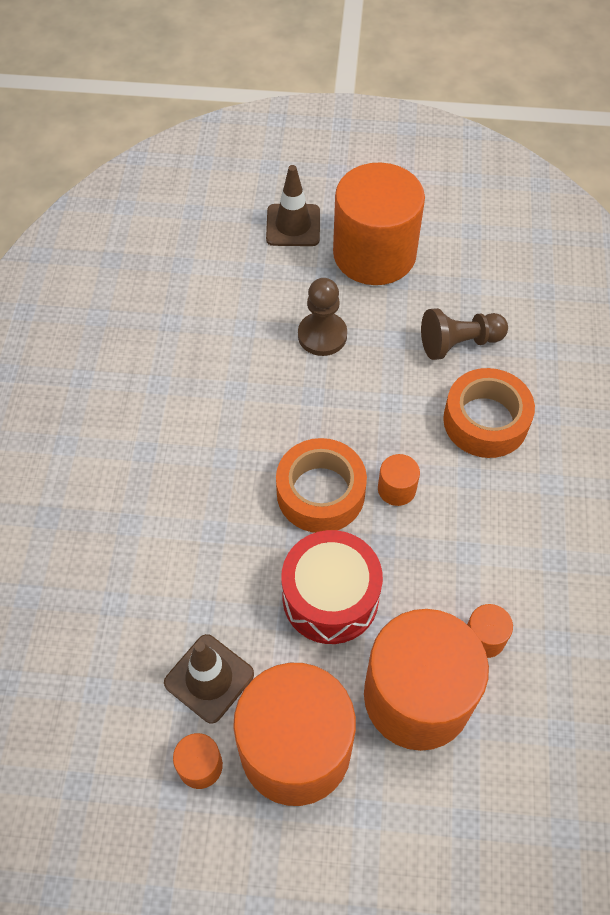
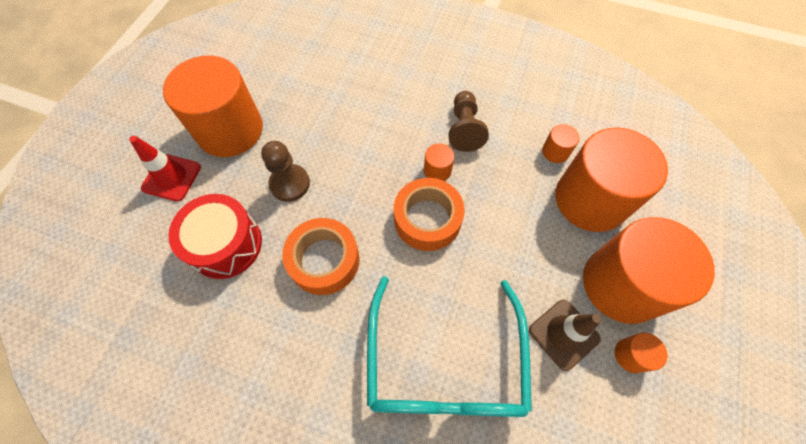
camera: 75 degrees left, 5 degrees up
brown traffic cone [266,165,320,246] -> red traffic cone [129,136,201,202]
red drum [281,530,383,644] -> red drum moved to [168,194,262,279]
brown pawn [421,308,508,360] -> brown pawn moved to [449,91,489,152]
orange tape [443,368,535,458] -> orange tape moved to [282,218,360,295]
none -> turquoise glasses [367,277,532,417]

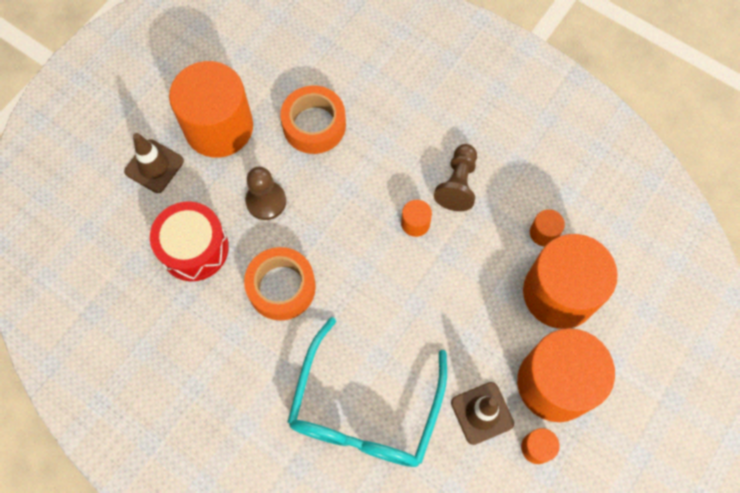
camera: 15 degrees right, 5 degrees up
red traffic cone [129,136,201,202] -> brown traffic cone [124,133,184,193]
orange tape [394,178,465,251] -> orange tape moved to [280,85,346,154]

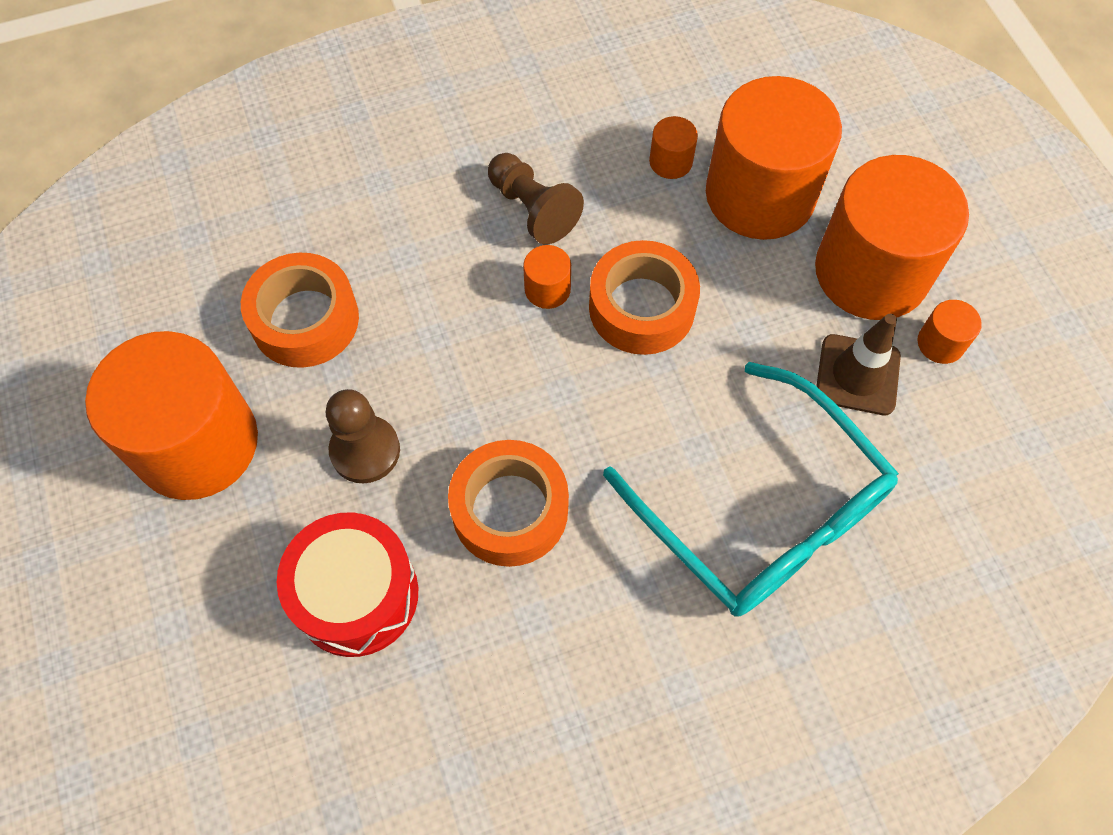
camera: 55 degrees left, 5 degrees down
brown traffic cone [124,133,184,193] -> none
none -> orange tape [589,240,700,355]

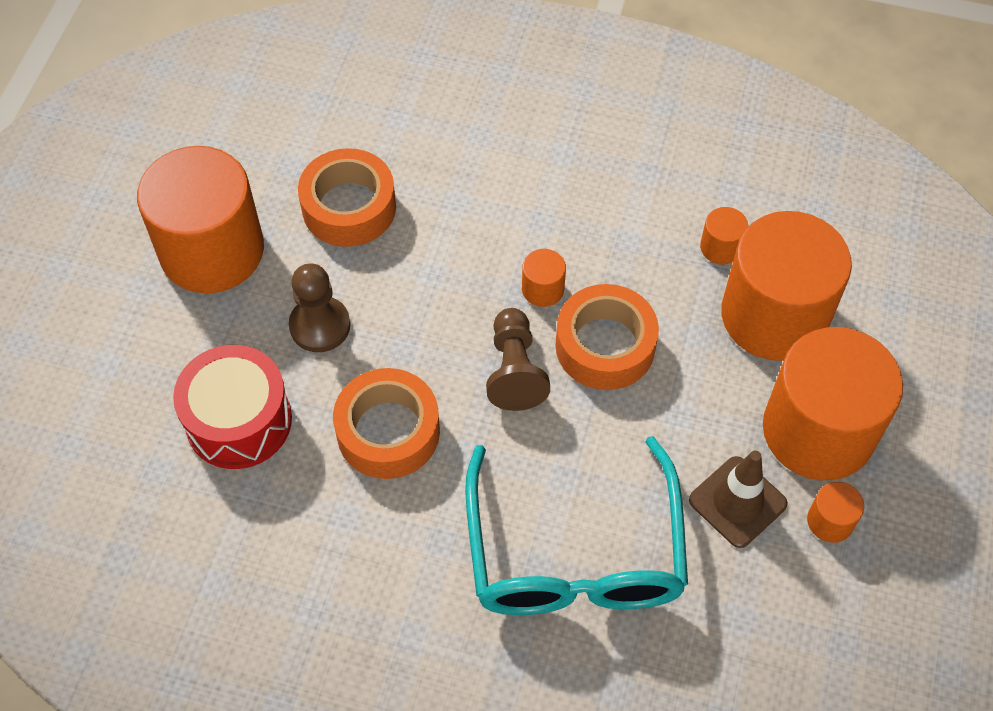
camera: 35 degrees right, 5 degrees down
brown pawn [488,153,584,244] -> brown pawn moved to [486,308,550,411]

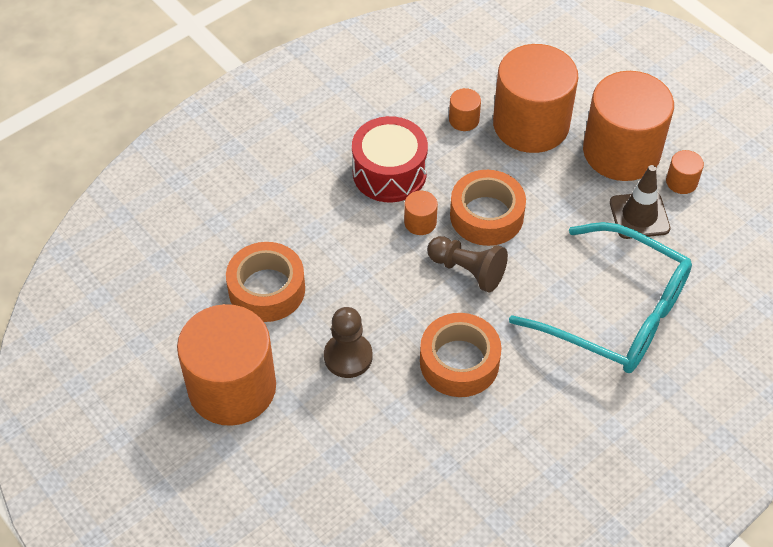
camera: 55 degrees left, 5 degrees down
red drum [173,345,292,469] -> red drum moved to [352,116,428,202]

